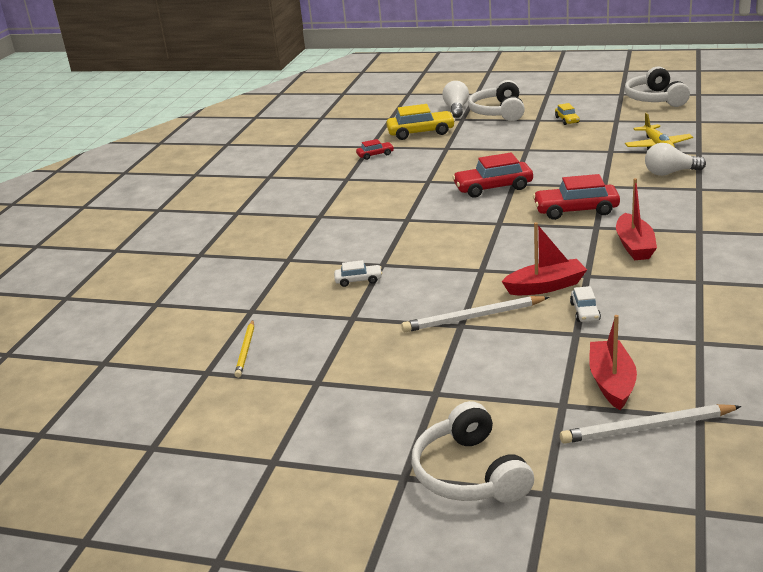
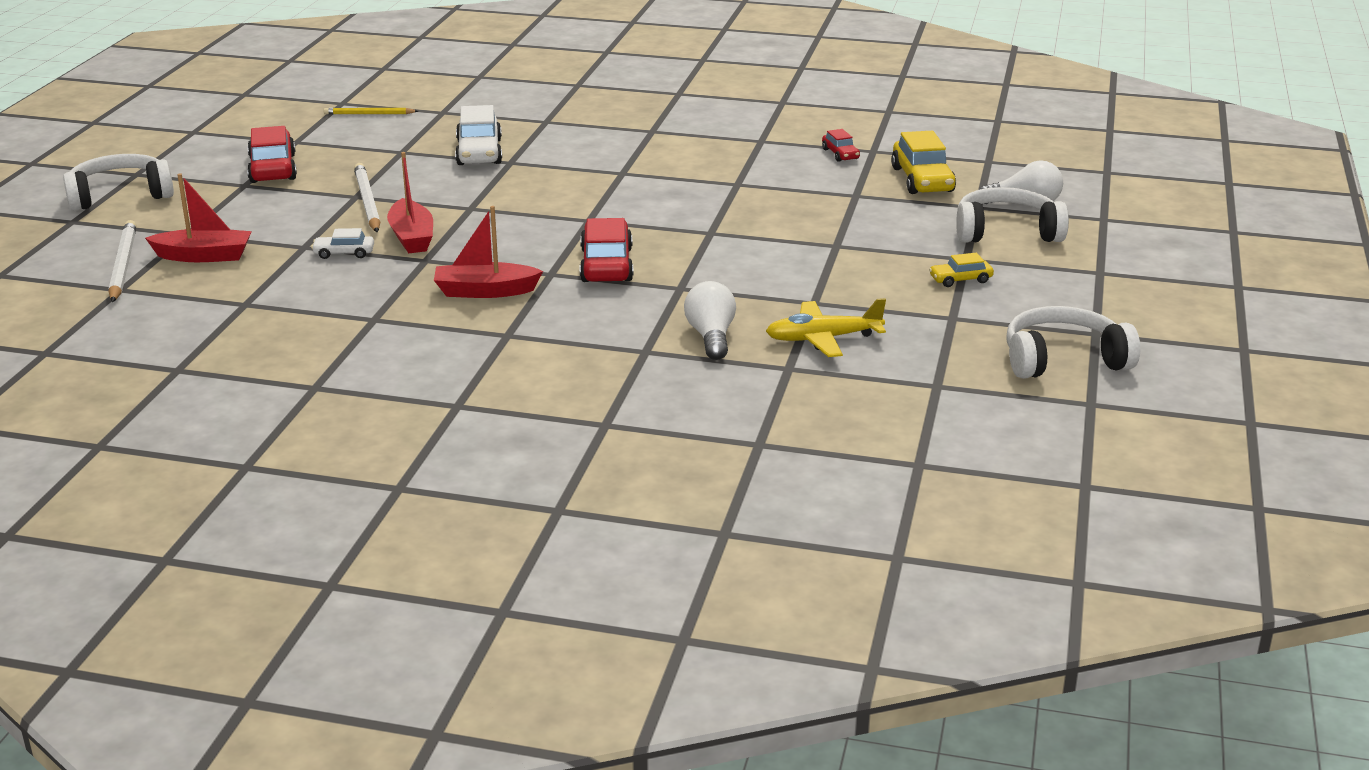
camera: 85 degrees right, 0 degrees up
white car [334,260,382,287] -> white car [455,105,502,165], size x1.89
red car [452,152,533,197] -> red car moved to [247,126,297,183]

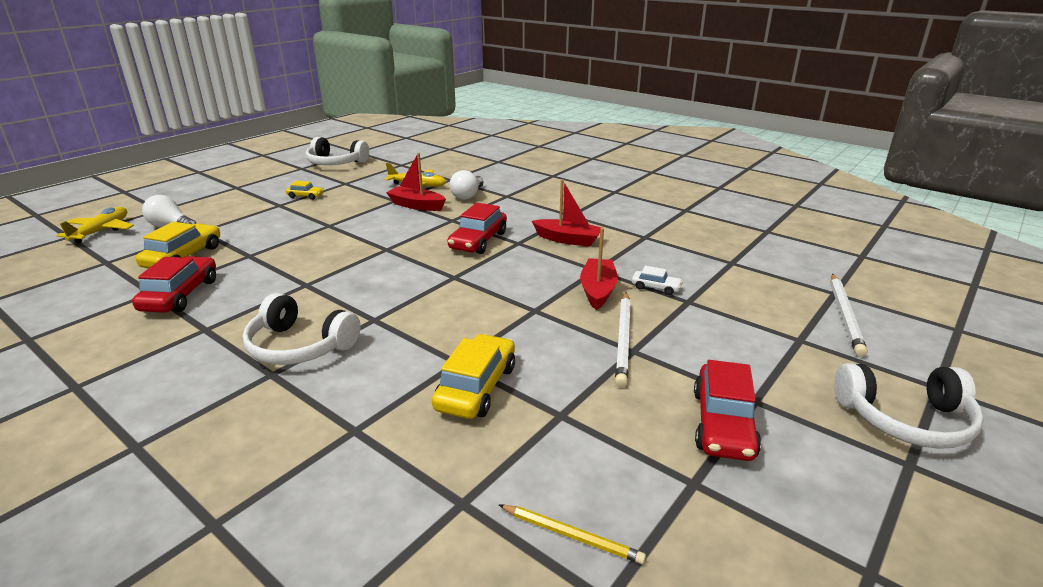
camera: 155 degrees left, 0 degrees up
red boat [145,173,252,262] -> red boat moved to [386,153,446,211]
white car [455,105,502,165] -> yellow car [432,334,515,419]
red car [822,129,860,162] -> red car [132,256,216,313], size x1.89
white headphones [956,187,1069,243] -> white headphones moved to [242,293,361,365]
none -> yellow plane [56,207,134,243]

